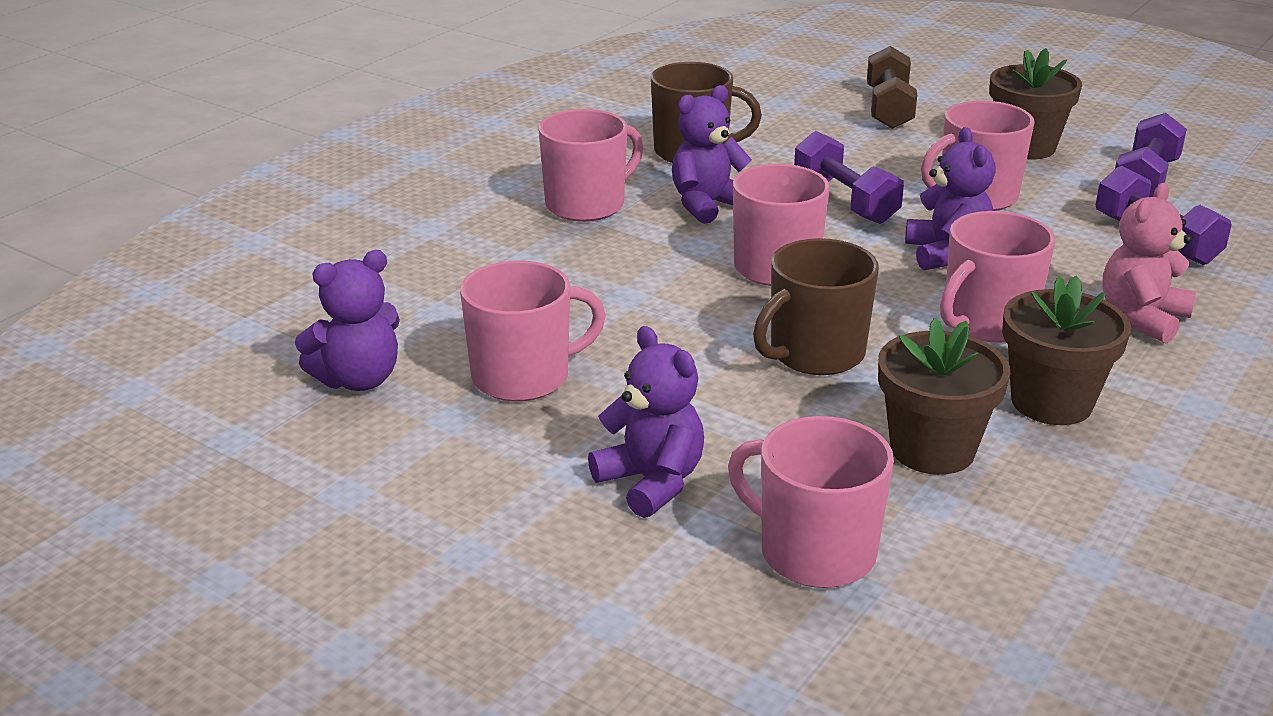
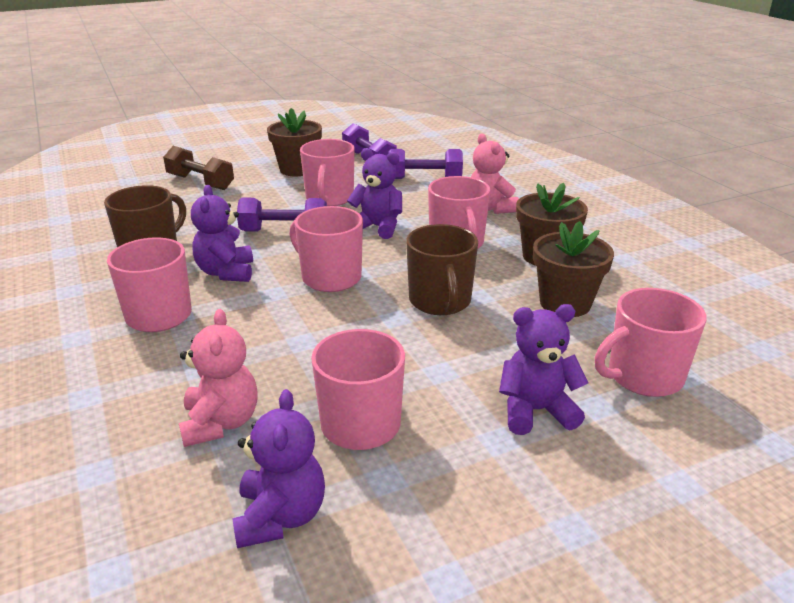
camera: 60 degrees left, 0 degrees up
none -> pink teddy bear [179,309,258,447]

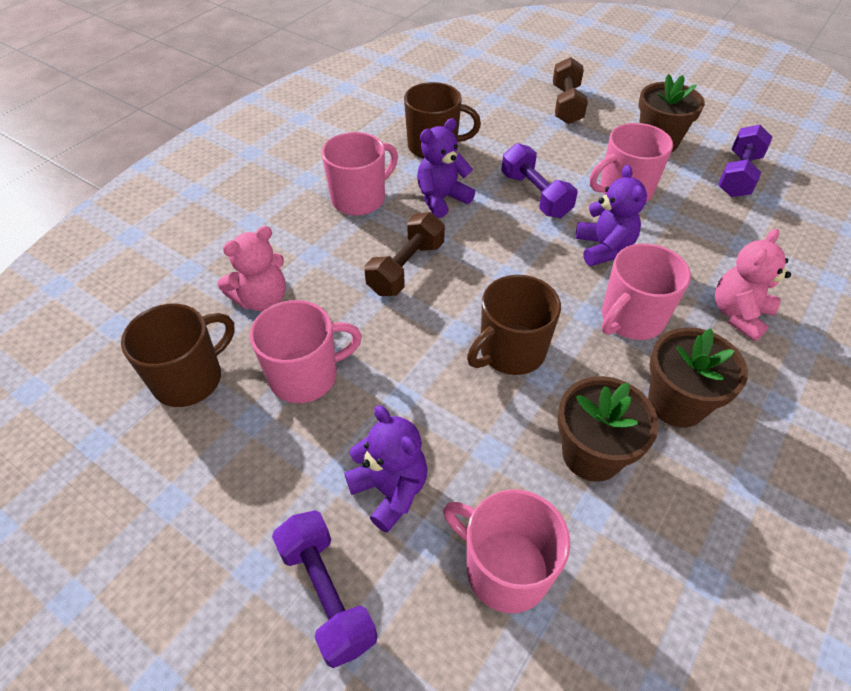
camera: 60 degrees right, 20 degrees up
purple teddy bear [232,389,325,548] -> brown mug [121,304,235,407]
pink mug [290,206,363,292] -> none
purple dumbbell [389,149,463,179] -> purple dumbbell moved to [272,510,377,668]
none -> brown dumbbell [365,212,445,296]

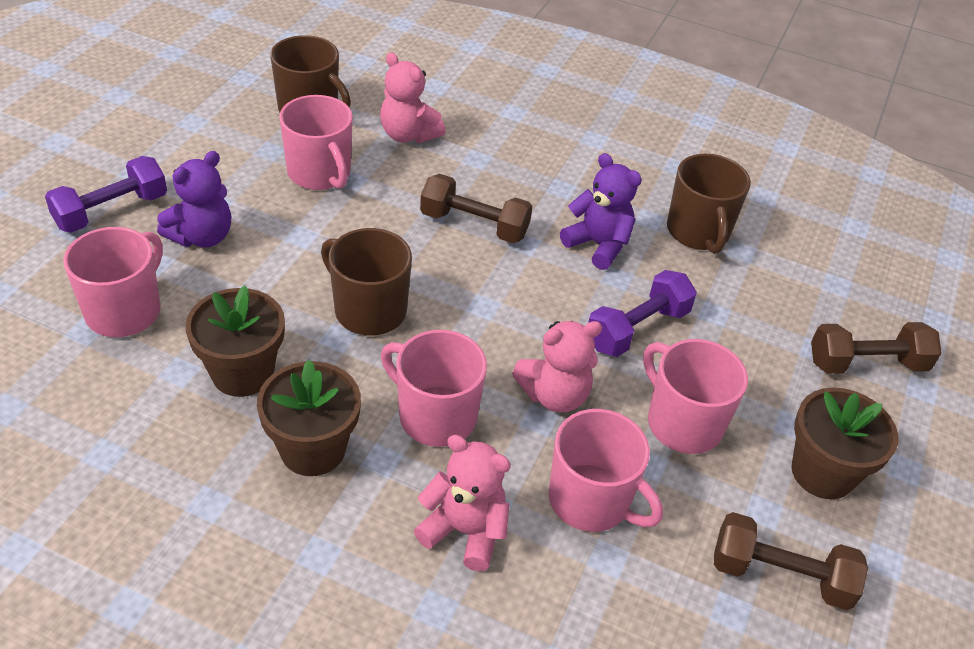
camera: 75 degrees right, 5 degrees down
pink mug [321,132,398,216] -> pink mug moved to [548,409,663,532]
purple teddy bear [576,165,647,266] -> pink teddy bear [512,321,602,413]
purple dumbbell [718,125,772,197] -> brown dumbbell [714,512,868,610]

